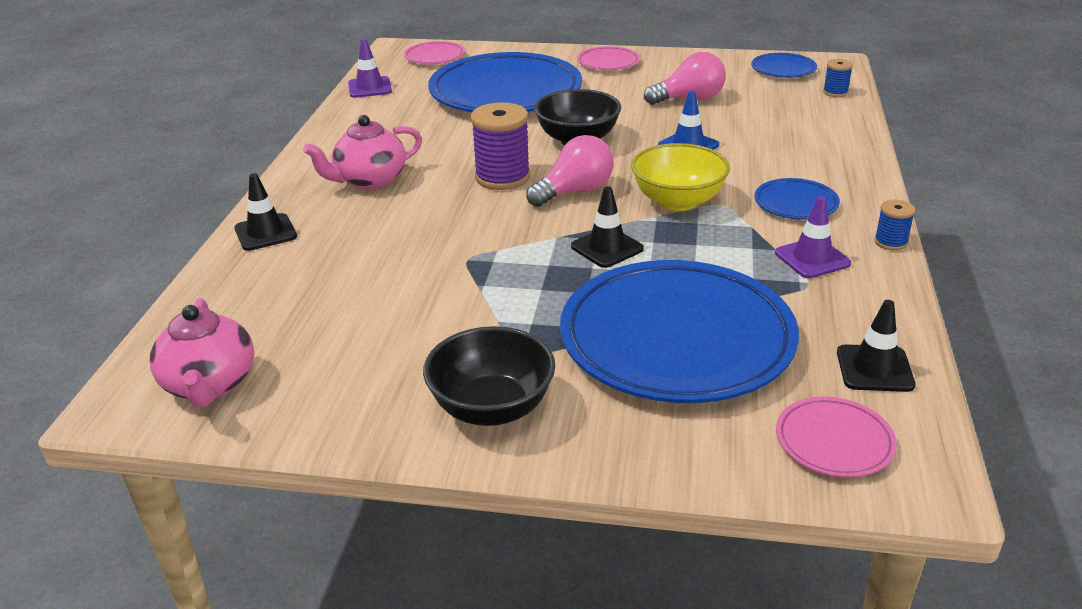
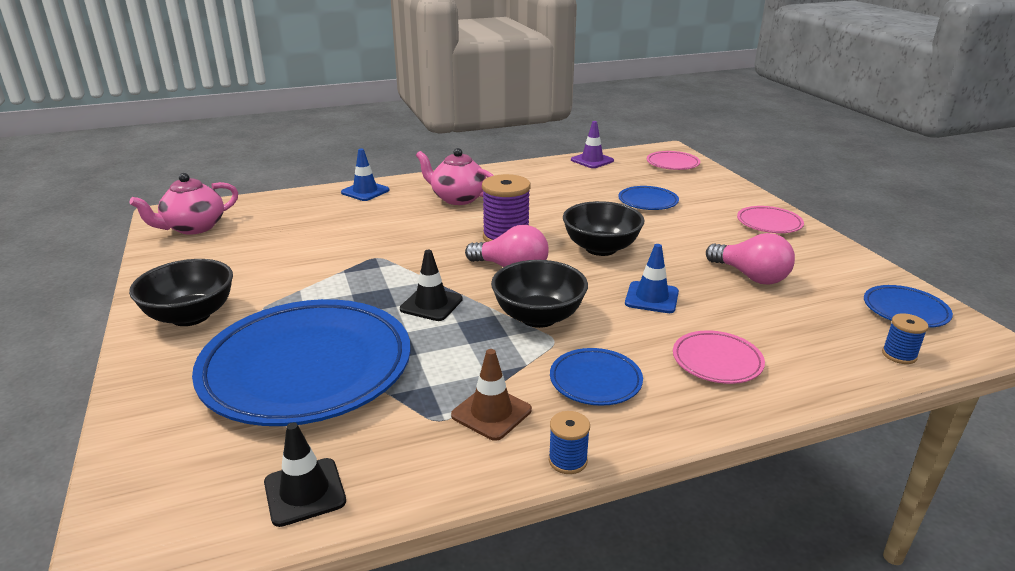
camera: 60 degrees right, 5 degrees down
black traffic cone [234,173,297,251] -> blue traffic cone [341,148,389,201]
blue plate [428,52,582,112] -> blue plate [618,186,679,210], size x0.43
yellow bowl [631,143,730,211] -> black bowl [491,260,588,328]
purple traffic cone [775,196,851,278] -> brown traffic cone [451,349,532,441]
pink plate [776,397,897,477] -> pink plate moved to [673,330,765,384]

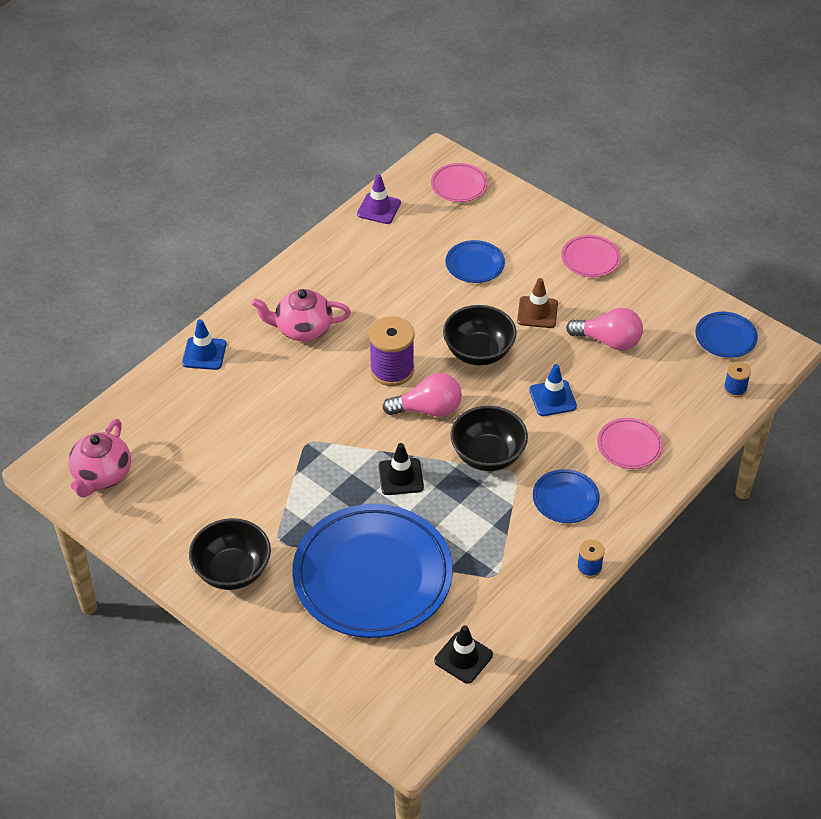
camera: 30 degrees left, 20 degrees up
brown traffic cone [451,349,532,441] -> brown traffic cone moved to [517,278,558,328]

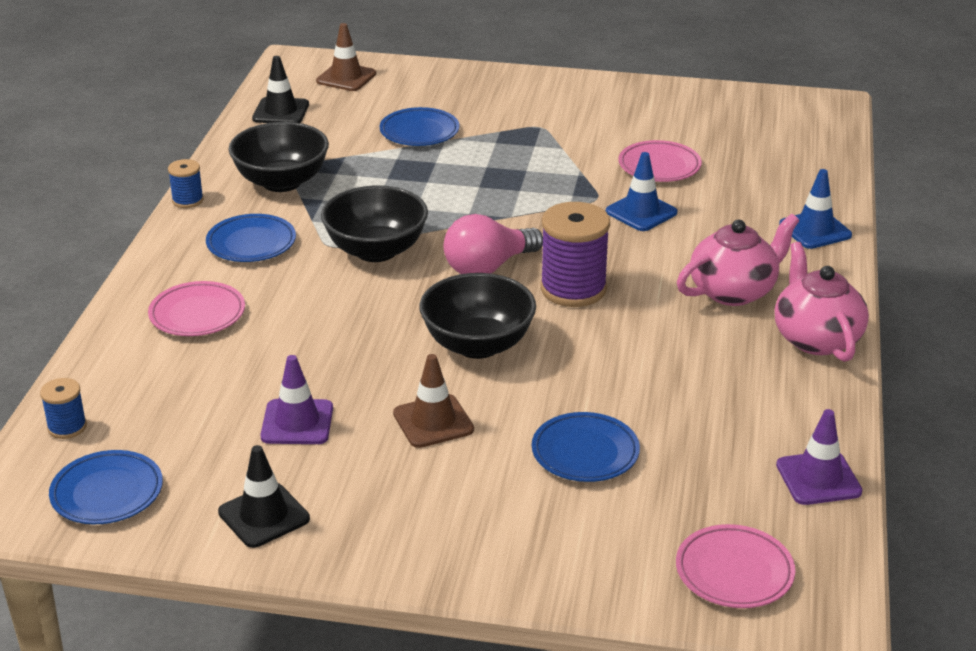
camera: 150 degrees right, 15 degrees down
pink teapot [68,419,131,498] -> pink teapot moved to [775,242,869,362]
black bowl [189,518,271,590] -> black bowl moved to [228,122,329,192]
blue plate [292,504,453,638] -> blue plate [380,107,459,146], size x0.43
black traffic cone [379,443,424,495] -> black traffic cone moved to [218,445,310,548]
blue traffic cone [529,364,577,416] -> blue traffic cone moved to [606,152,677,231]
pink plate [561,235,621,277] -> pink plate moved to [618,140,702,182]
pink light bulb [566,308,643,350] -> purple traffic cone [260,355,333,444]
none -> brown traffic cone [316,23,376,91]

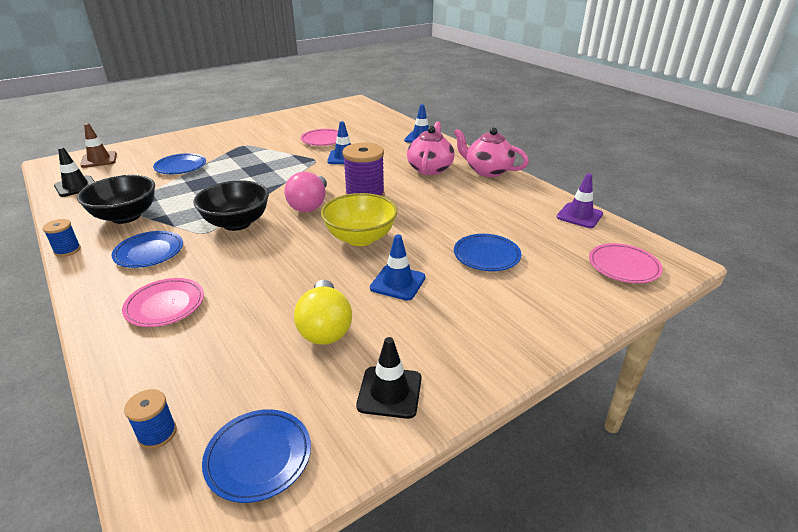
camera: 45 degrees left, 0 degrees up
purple traffic cone [260,355,333,444] -> yellow light bulb [294,280,352,345]
brown traffic cone [393,354,474,448] -> blue traffic cone [370,235,426,301]
black bowl [420,273,536,359] -> yellow bowl [321,193,398,246]

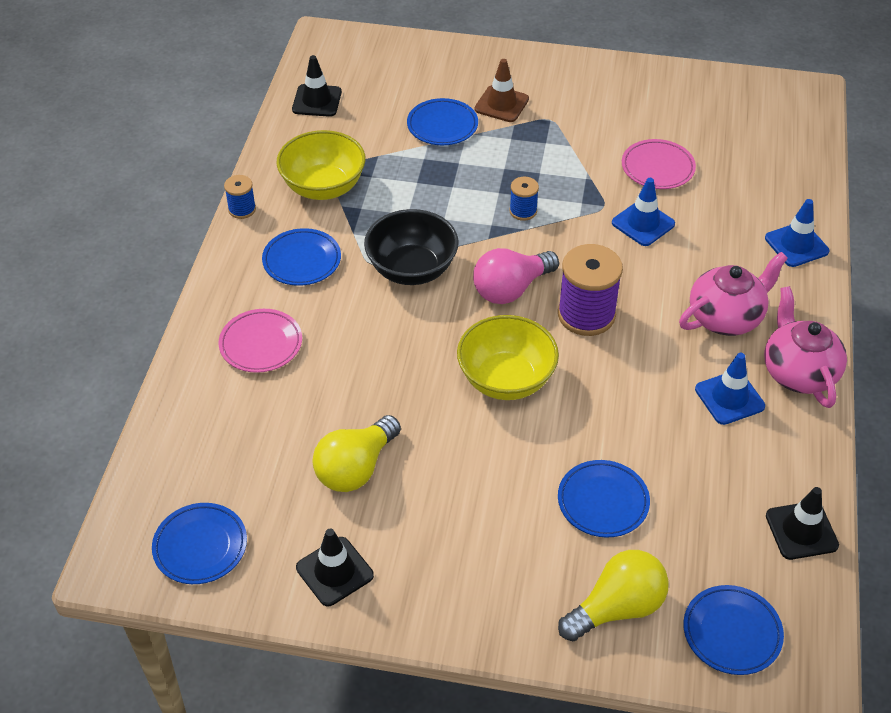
camera: 45 degrees right, 15 degrees up
black bowl [77,175,155,224] -> yellow bowl [277,130,365,200]
brown traffic cone [80,123,117,168] -> brown traffic cone moved to [474,59,529,122]
blue spool [124,389,177,449] -> blue spool moved to [510,177,539,221]
blue traffic cone [370,235,426,301] -> blue traffic cone moved to [695,353,765,425]
purple traffic cone [557,173,603,228] -> black traffic cone [766,487,839,560]
pink plate [589,243,663,283] -> blue plate [683,585,784,675]
none -> yellow light bulb [558,550,669,641]

